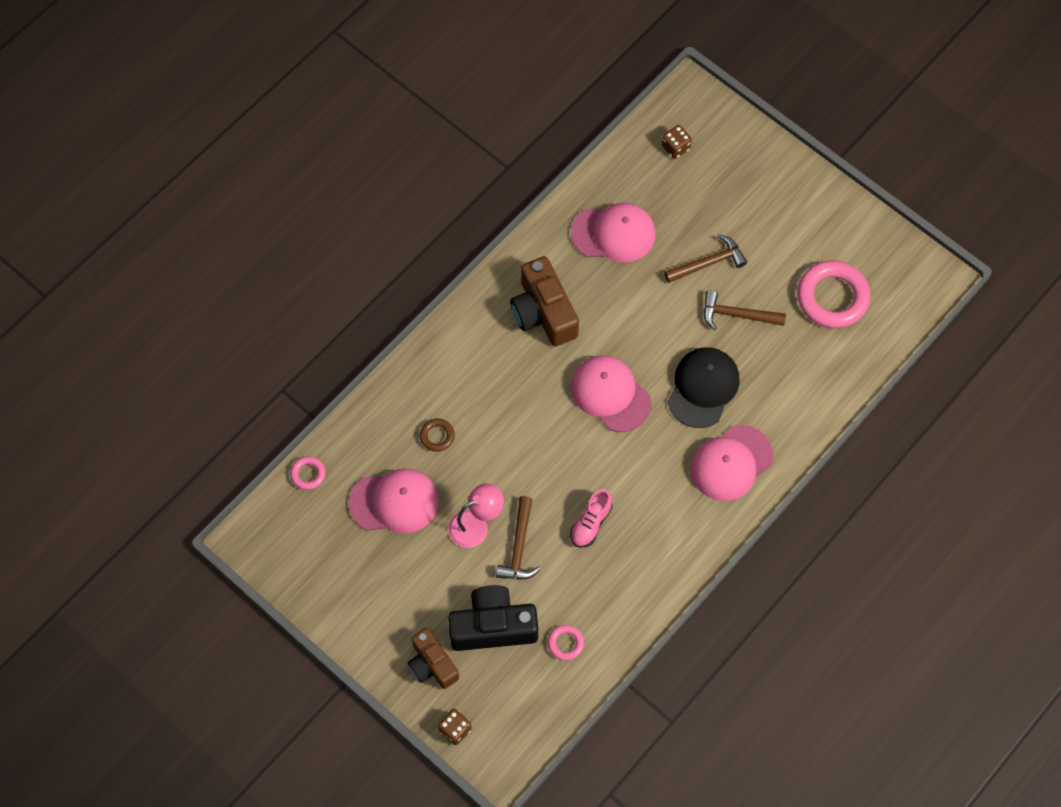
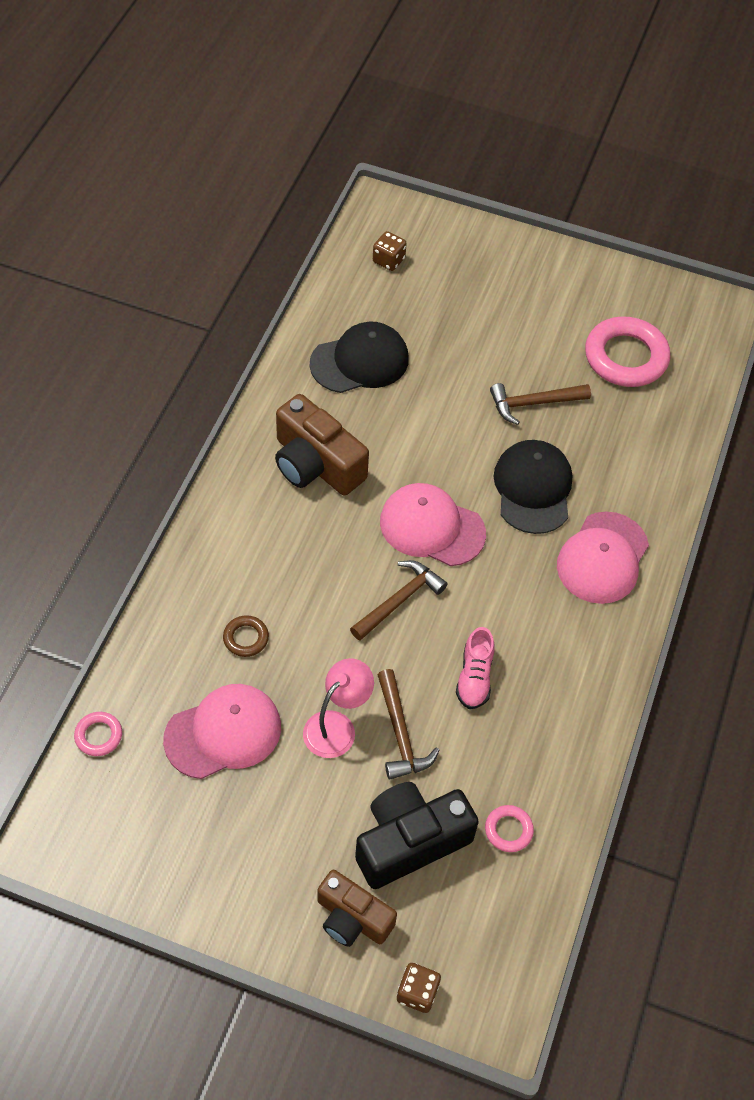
camera: 25 degrees left, 10 degrees down
pink cap [571,203,656,262] -> black cap [310,322,409,393]
brown hammer [664,234,747,283] -> brown hammer moved to [350,560,448,641]

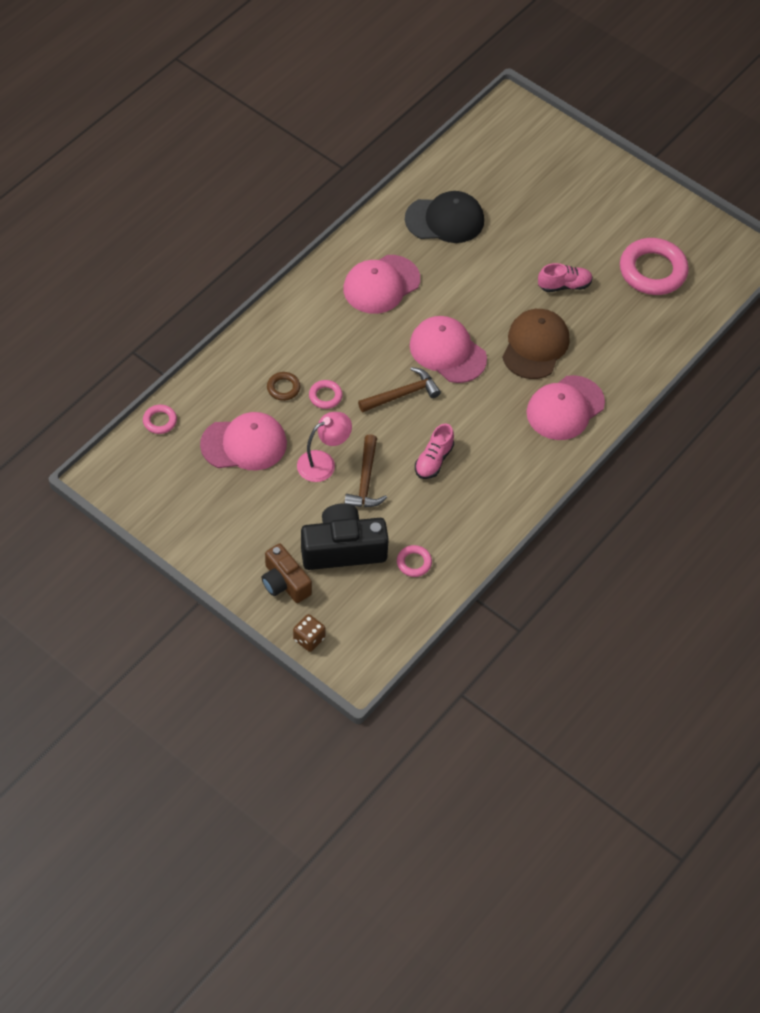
camera: 20 degrees right, 0 degrees up
brown camera [275,394,369,496] -> pink cap [343,255,420,314]
brown dice [373,231,407,271] -> none
brown hammer [490,383,591,425] -> pink shoe [538,263,593,292]
black cap [493,440,572,534] -> brown cap [502,309,570,379]
none -> pink ring [309,380,343,409]

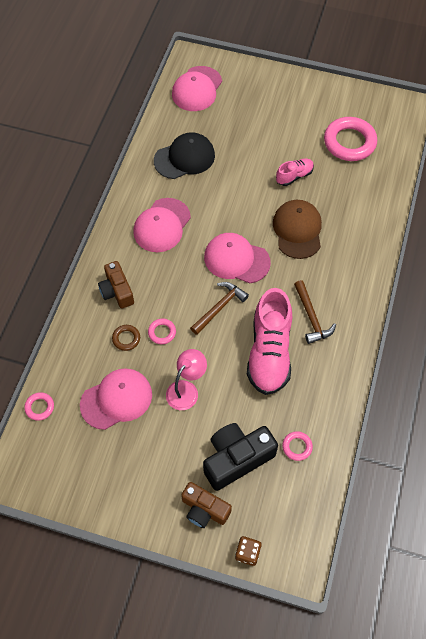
camera: 20 degrees left, 5 degrees up
brown hammer [345,434,387,507] -> brown hammer moved to [294,280,336,344]
pink shoe [415,424,454,479] -> pink shoe [247,288,292,395], size x2.03
pink cap [526,375,605,440] -> pink cap moved to [172,66,222,111]
none -> brown camera [98,261,134,309]

